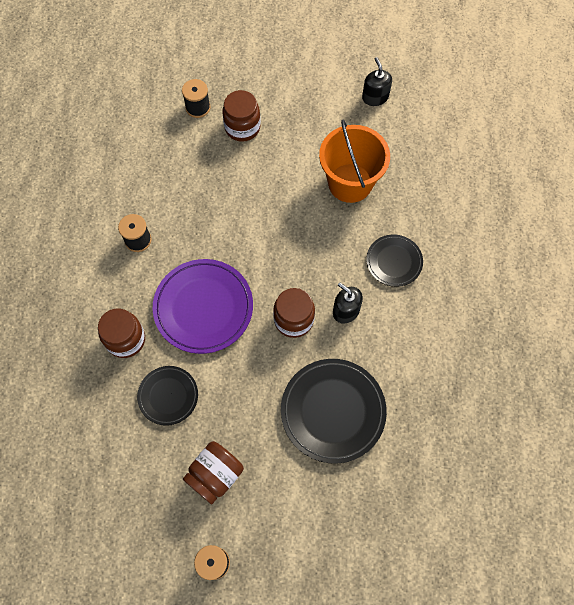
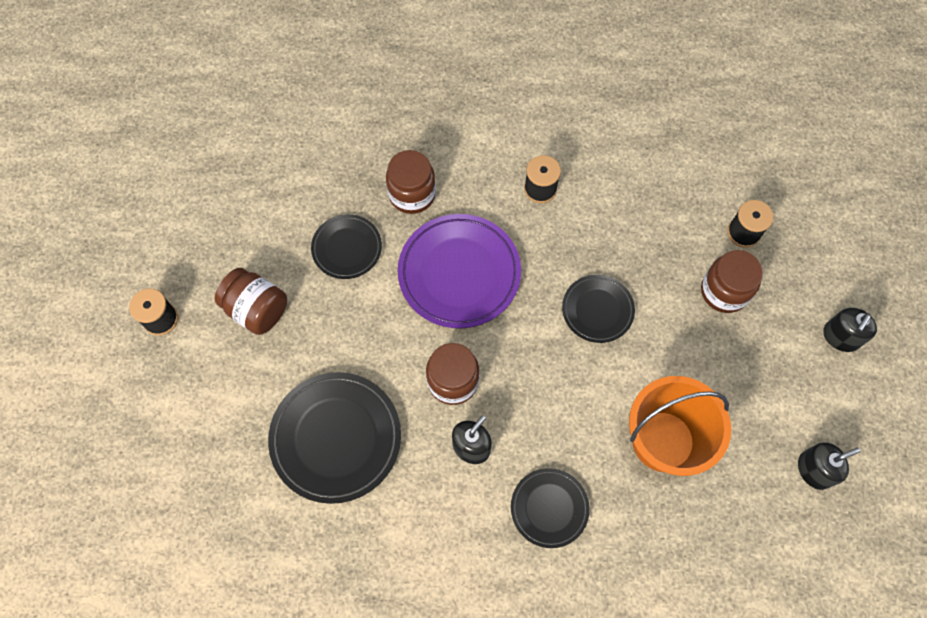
camera: 85 degrees right, 0 degrees up
none -> black plate [562,275,635,343]
none -> black soap dispenser [823,308,877,352]

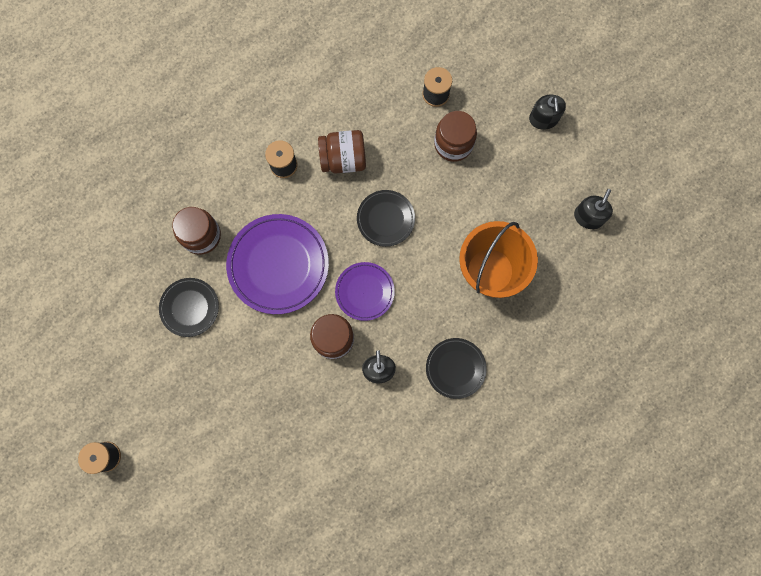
camera: 40 degrees left, 10 degrees up
brown jar [215,268,287,335] -> brown jar moved to [318,130,366,173]
black plate [268,372,401,504] -> none
none -> purple plate [335,262,395,321]

